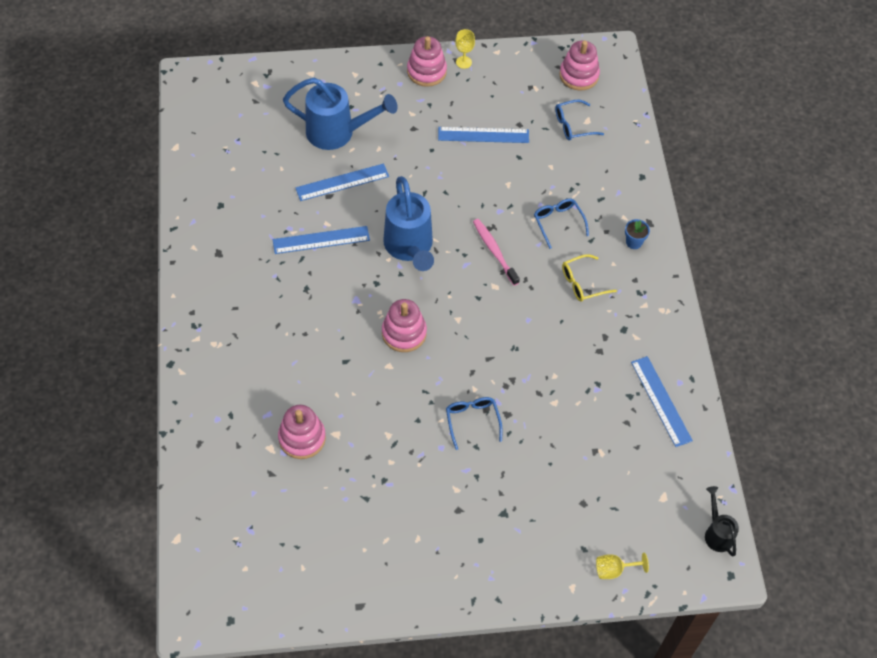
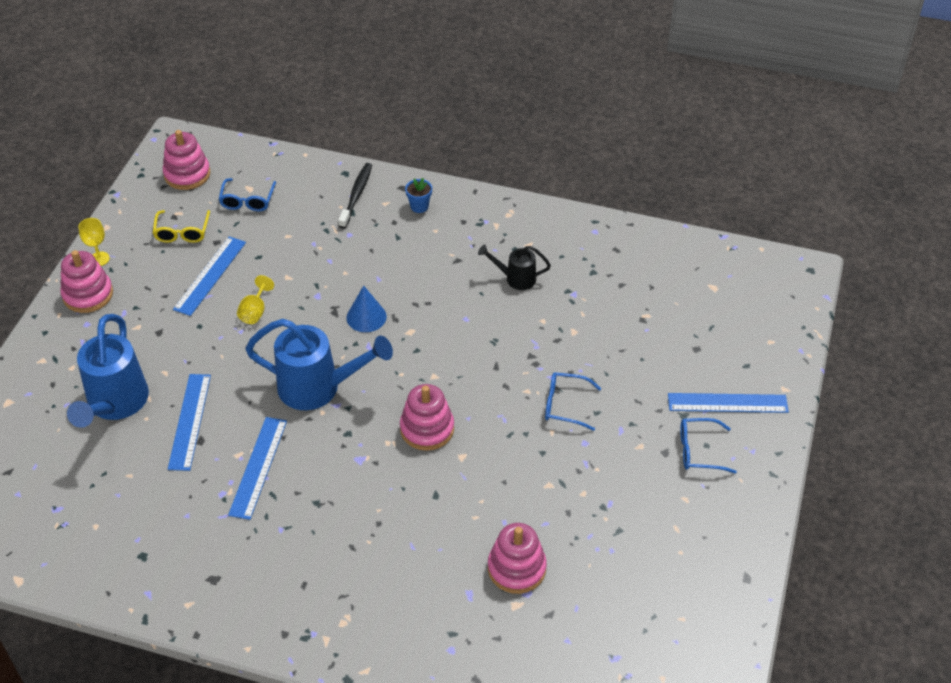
camera: 65 degrees left, 10 degrees down
blue watering can [283,78,398,150] -> blue watering can turned 150 degrees clockwise [67,314,149,428]
pink toothbrush [473,219,520,286] -> blue cone [346,285,387,332]
blue glasses [534,199,589,249] -> blue glasses moved to [680,418,737,474]
yellow glasses [562,254,617,302] -> yellow glasses moved to [153,210,210,243]
yellow goblet [596,553,649,579] -> yellow goblet moved to [237,275,274,324]
blue ruler [631,356,693,447] -> blue ruler moved to [668,393,789,413]
black watering can [705,486,739,557] -> black watering can moved to [478,244,551,290]
none -> black toothbrush [338,163,372,229]

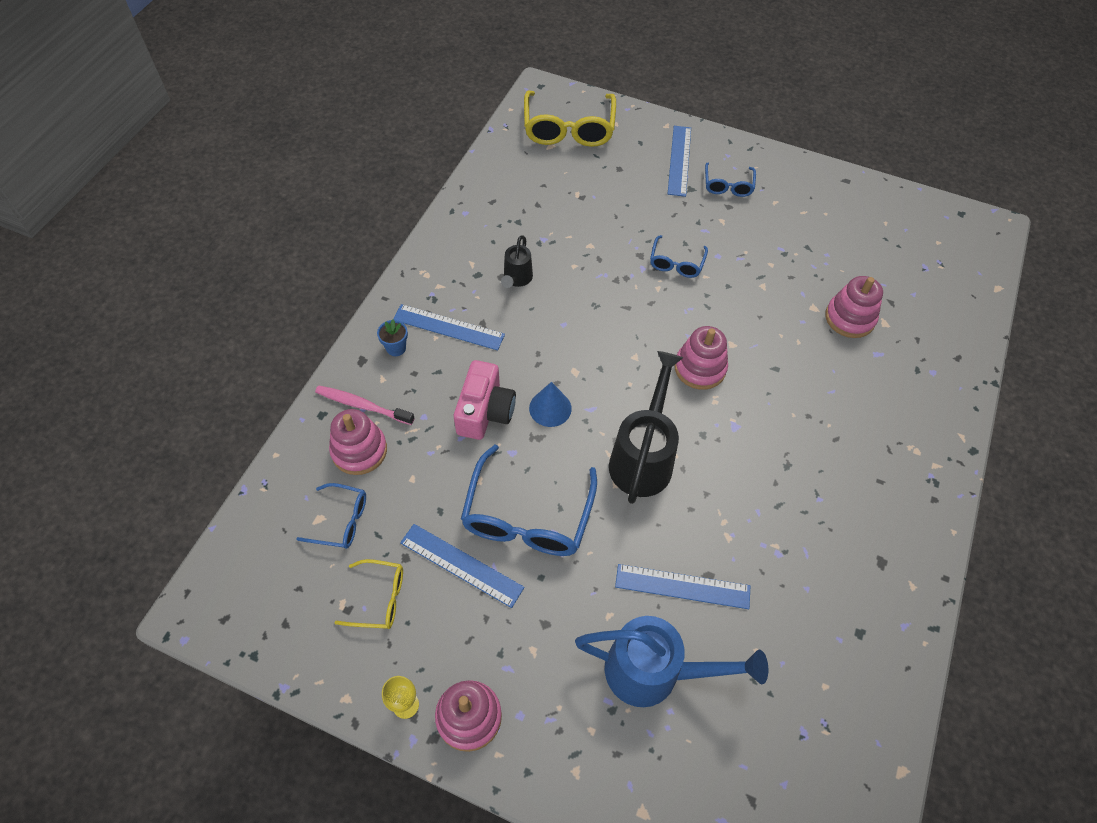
camera: 85 degrees left, 10 degrees up
pink stacking toy [163,130,210,190] -> pink stacking toy moved to [329,409,387,475]
blue ruler [228,417,287,520] -> blue ruler moved to [393,304,505,351]
yellow goblet [237,275,274,324] -> blue glasses [461,445,597,556]
blue watering can [245,319,393,410] -> black watering can [609,351,683,504]
black toothbrush [338,163,372,229] -> pink toothbrush [315,385,415,425]
none -> pink camera [454,360,516,440]
none -> yellow glasses [524,91,616,147]

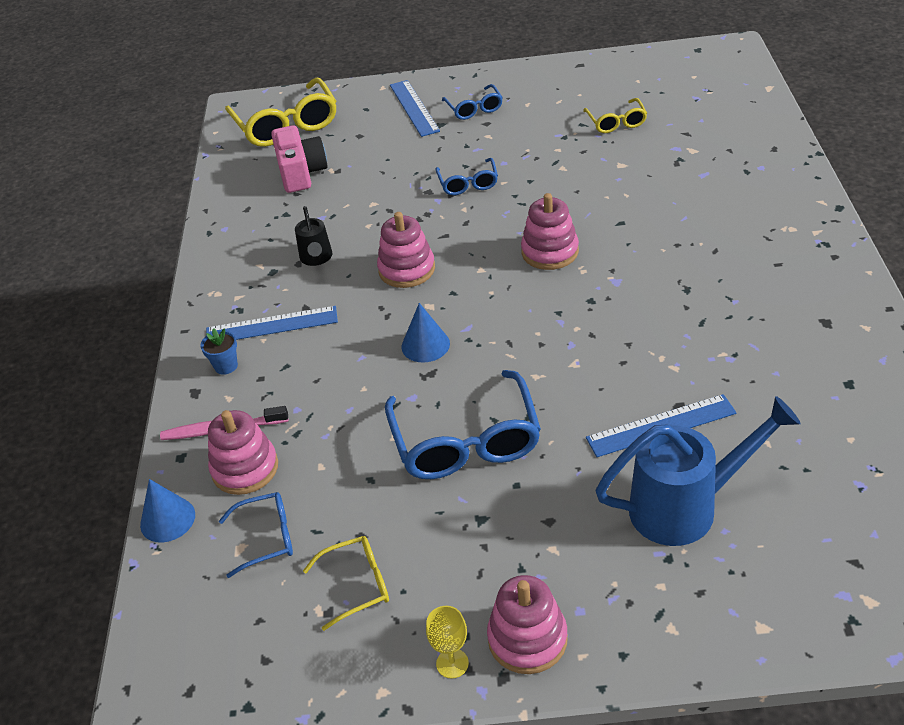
camera: 20 degrees left, 15 degrees down
blue ruler [400,524,525,608] -> none
pink camera [454,360,516,440] -> pink camera moved to [271,125,328,193]
black watering can [609,351,683,504] -> none
pink stacking toy [825,276,883,338] -> pink stacking toy moved to [377,212,435,288]
none -> blue cone [140,479,195,542]
none -> yellow glasses [583,98,647,133]

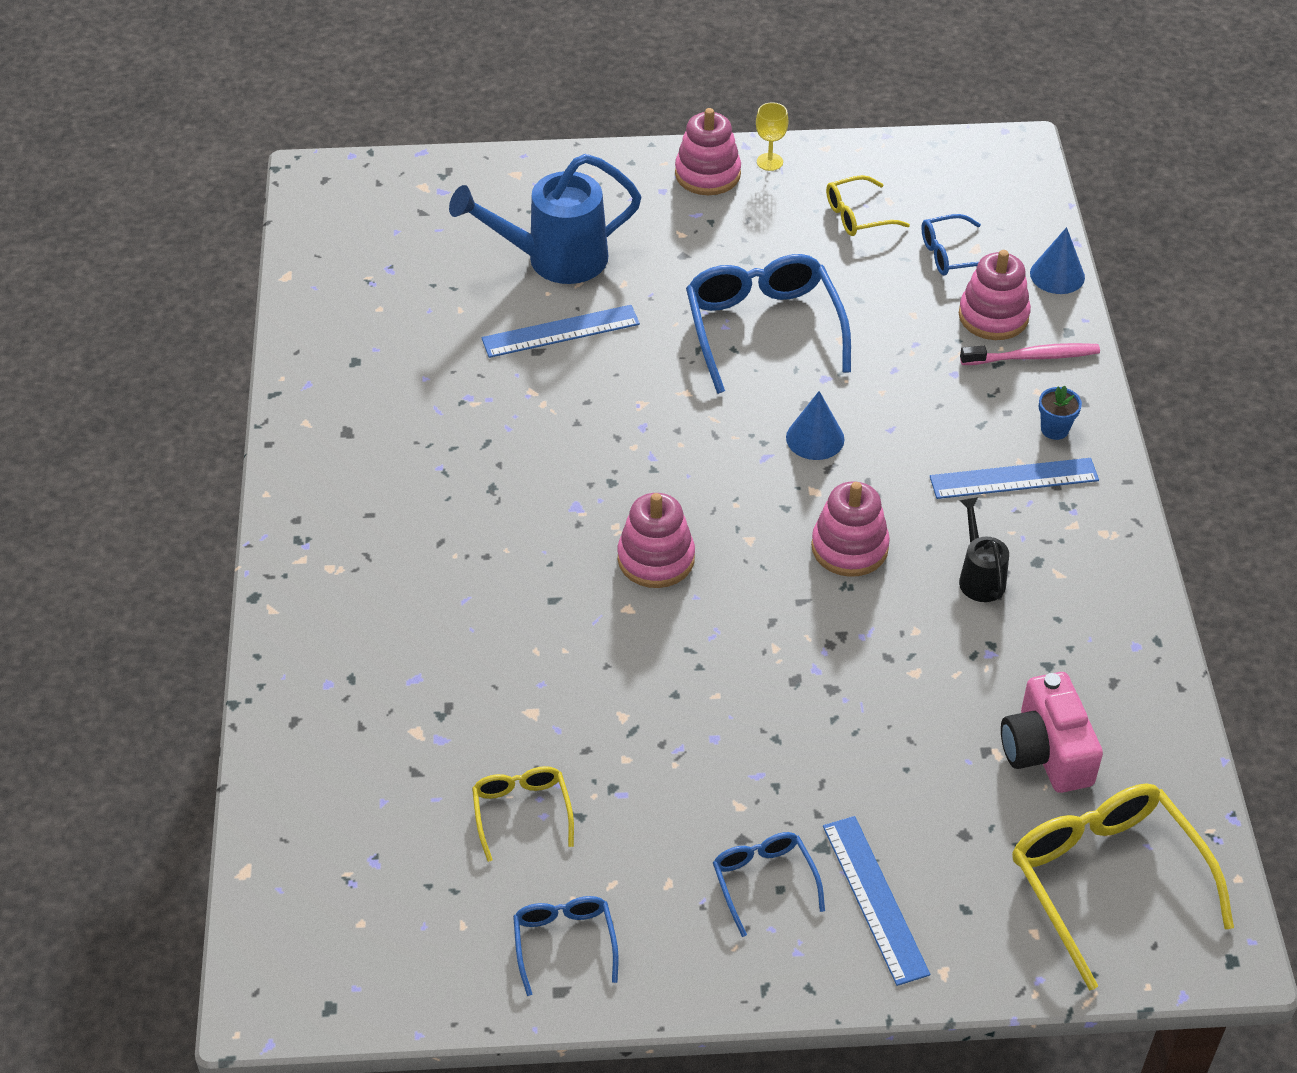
camera: 175 degrees right, 5 degrees up
blue glasses [435,158,498,195] -> blue glasses moved to [513,896,619,996]

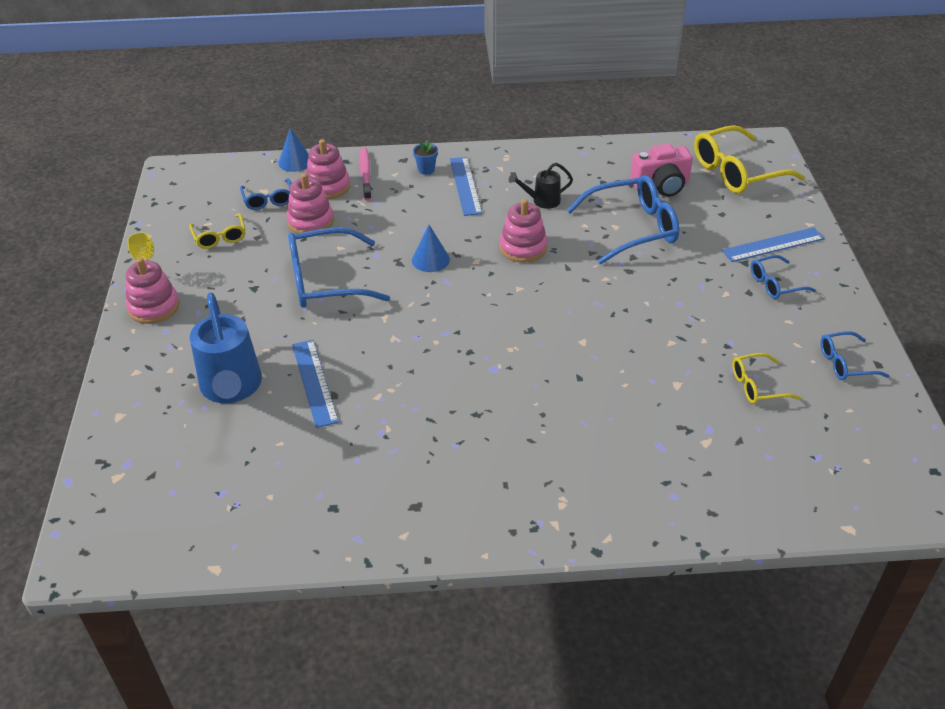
camera: 90 degrees left, 5 degrees down
pink stacking toy [618,493,695,588] -> pink stacking toy moved to [286,173,334,233]
none -> blue glasses [567,175,679,264]

